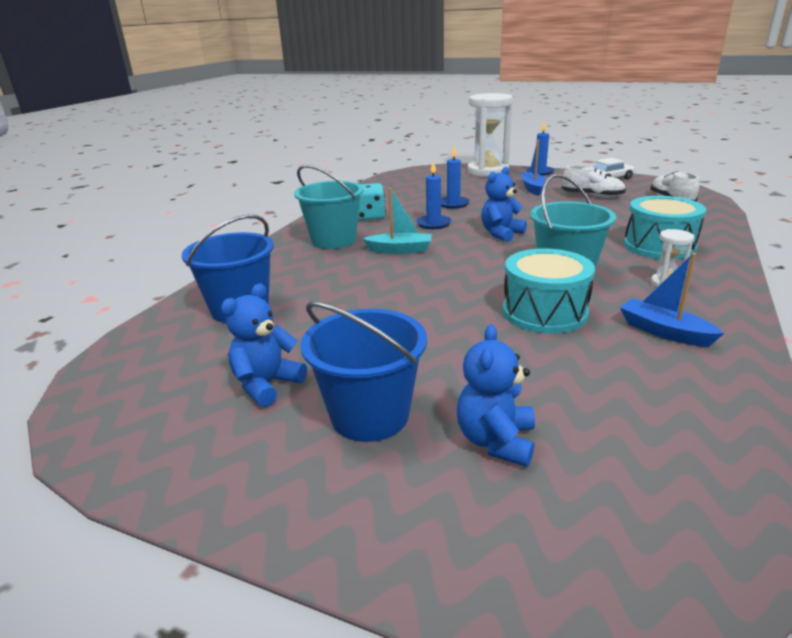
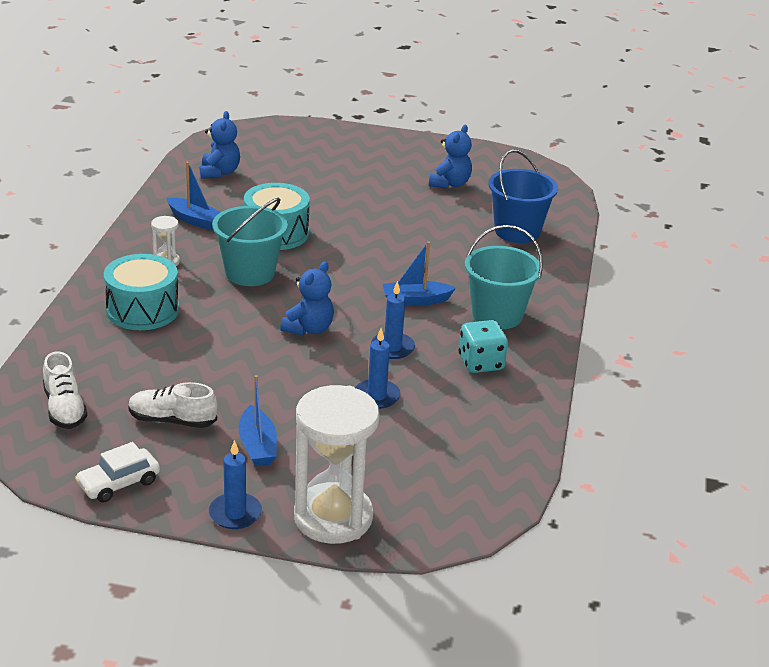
camera: 165 degrees right, 5 degrees up
blue bucket [300,301,427,442] -> none
turquoise boat [362,188,431,254] -> blue boat [383,241,456,306]
blue teddy bear [457,324,535,467] -> blue teddy bear moved to [200,111,240,179]

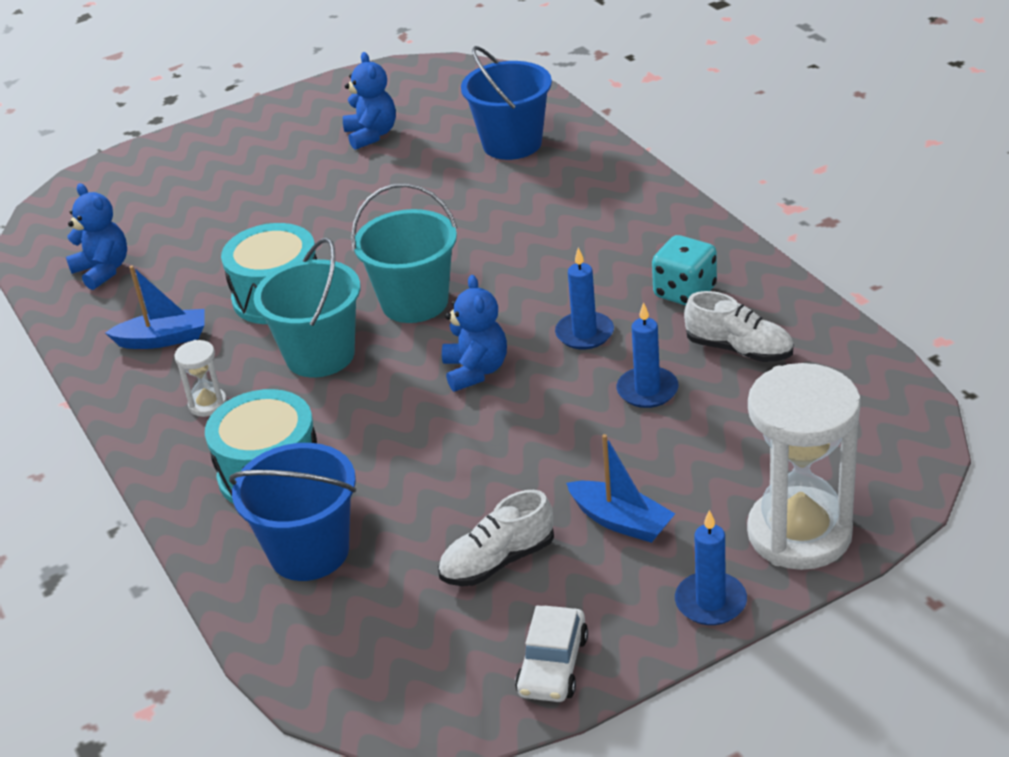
camera: 35 degrees left, 5 degrees up
white shoe [43,351,88,429] -> white shoe moved to [684,291,793,362]
blue boat [383,241,456,306] -> none
turquoise bucket [465,225,543,329] -> turquoise bucket moved to [351,183,457,323]
none -> blue bucket [229,443,356,581]

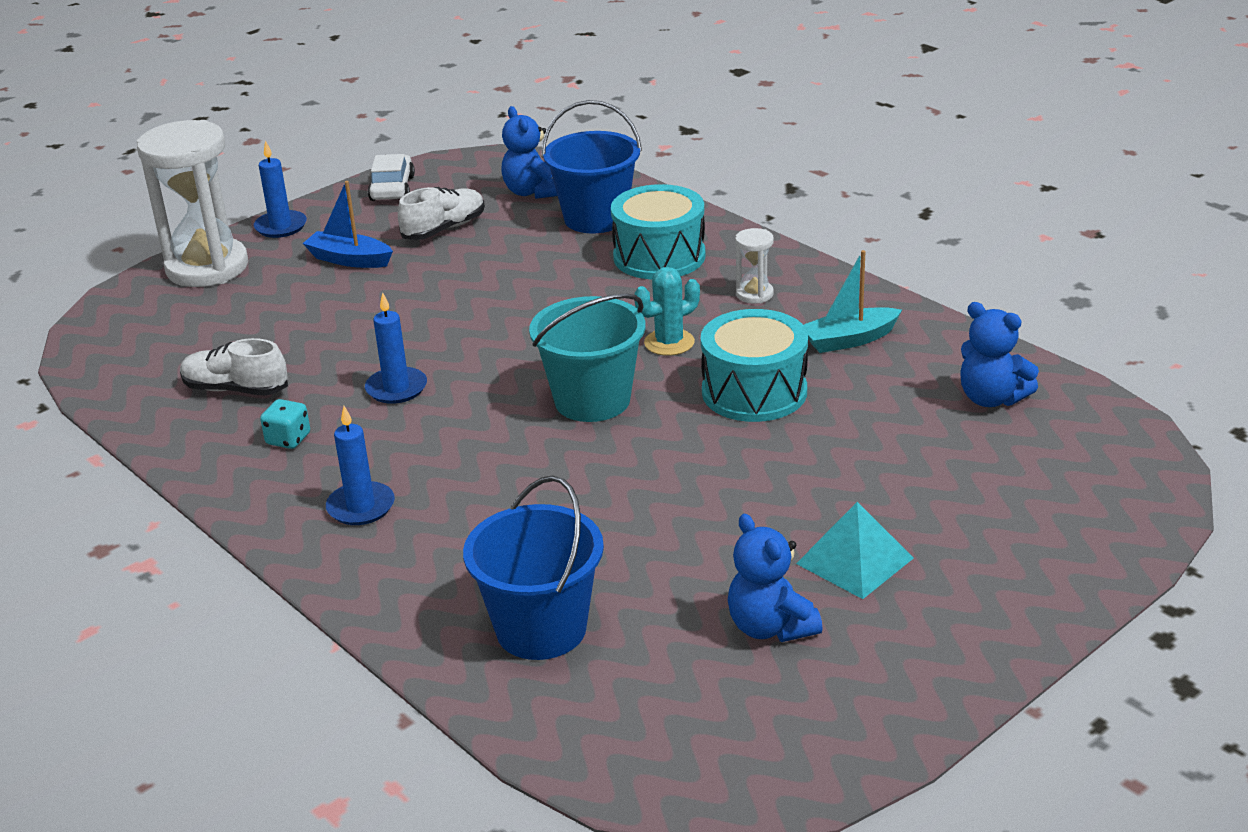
camera: 165 degrees right, 5 degrees down
blue boat [105,265,205,349] -> turquoise boat [804,250,902,353]
turquoise bucket [254,238,360,377] -> turquoise cactus [634,267,700,356]
blue teddy bear [442,275,507,392] -> blue teddy bear moved to [501,106,557,199]
blue candle [617,302,679,408] -> blue candle moved to [326,406,395,525]
turquoise dice [652,235,717,306] -> turquoise dice [260,399,310,449], size x0.64
none -> turquoise pyramid [796,502,914,599]

